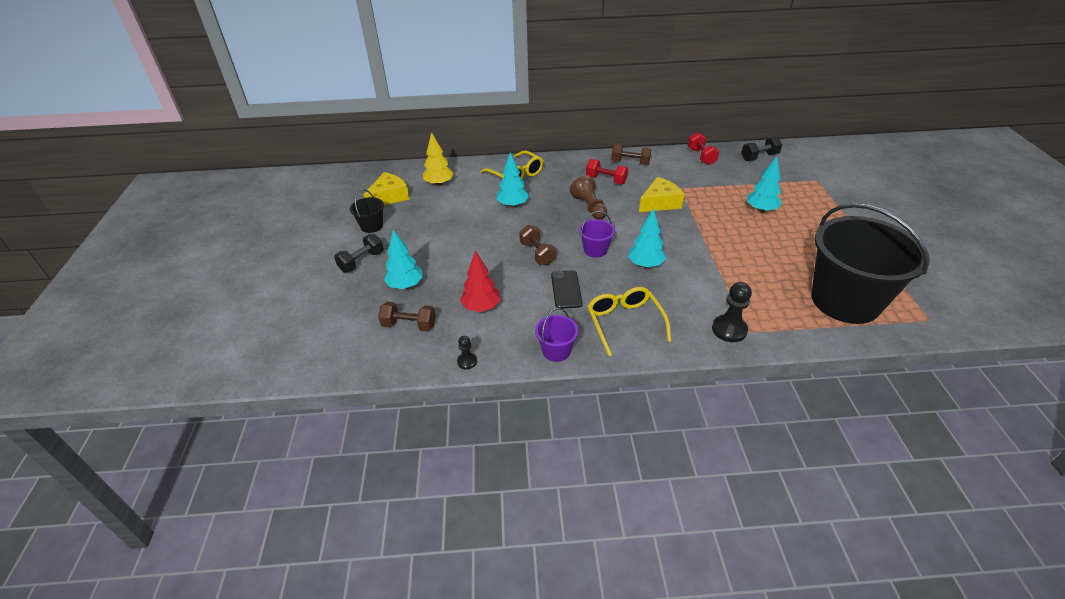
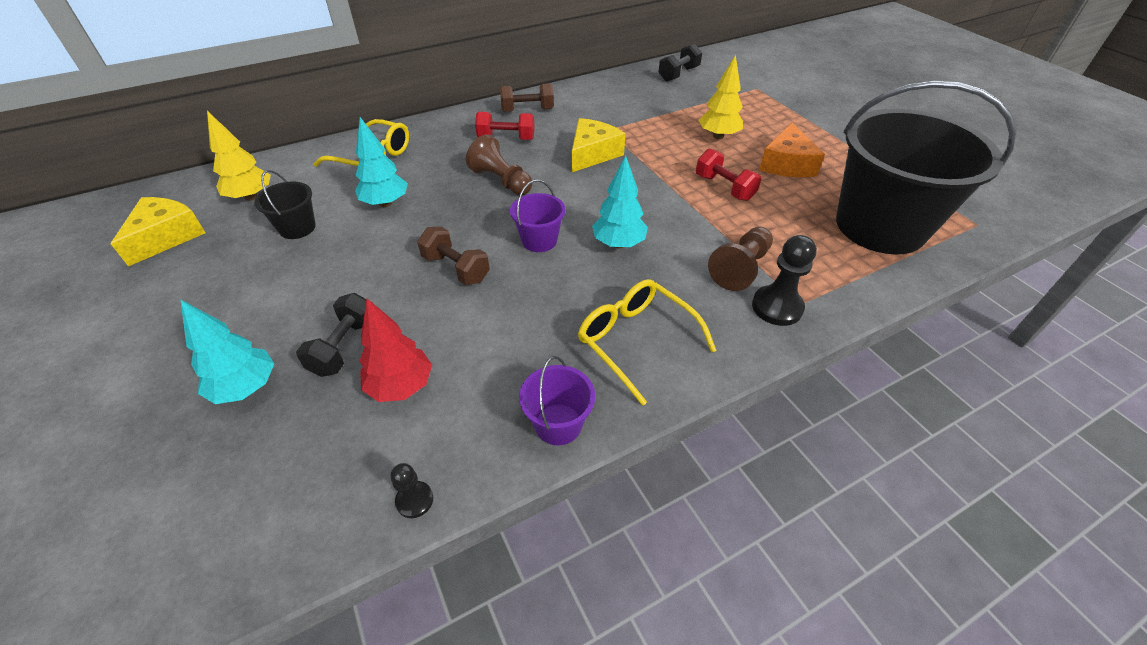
camera: 25 degrees left, 5 degrees up
black dumbbell [334,234,384,272] -> black dumbbell moved to [296,293,366,377]
black bucket [350,189,384,233] -> black bucket moved to [254,170,316,239]
brown dumbbell [378,302,436,331] -> none
black phone [551,270,583,309] -> none
red dumbbell [688,132,719,165] -> red dumbbell moved to [696,148,761,201]
turquoise tree [747,156,782,213] -> yellow tree [698,55,743,139]
none -> brown pawn [708,227,773,291]
none -> orange cheese [759,123,825,177]

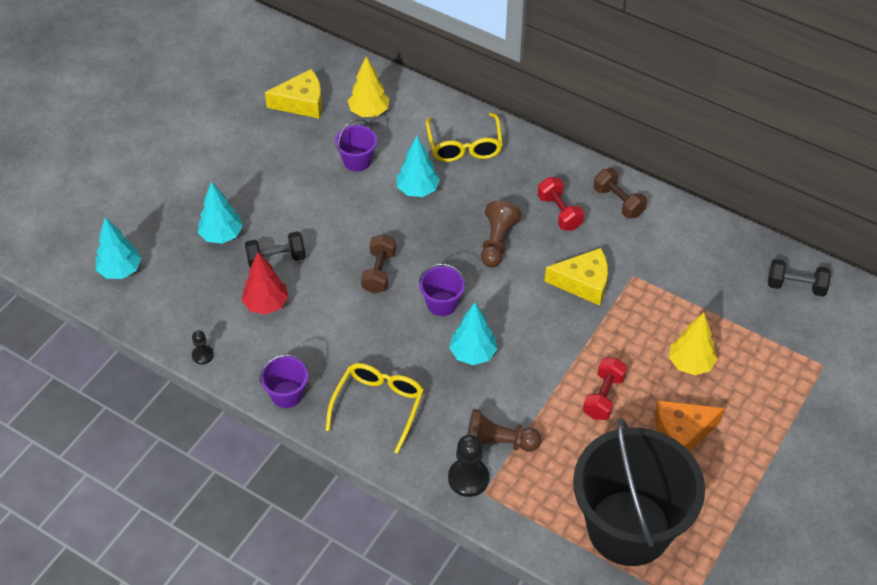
camera: 60 degrees right, 5 degrees up
black bucket [254,170,316,239] -> purple bucket [335,119,377,172]
none -> turquoise tree [96,217,142,279]

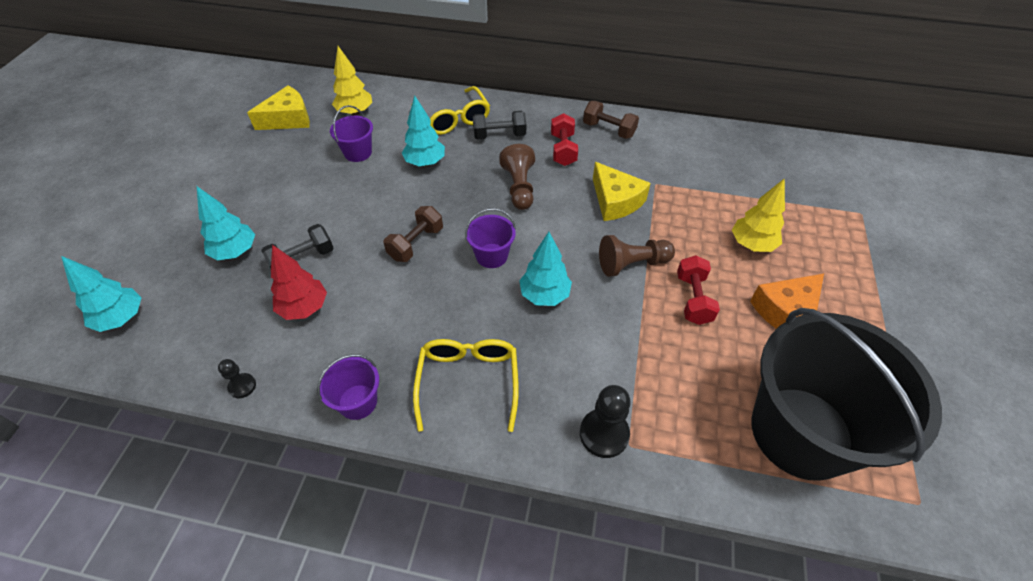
camera: 20 degrees left, 0 degrees up
brown dumbbell [361,234,396,294] -> brown dumbbell turned 45 degrees clockwise [384,206,443,262]
brown pawn [467,409,541,452] -> brown pawn moved to [599,235,675,277]
red dumbbell [538,177,584,231] -> red dumbbell turned 45 degrees clockwise [551,113,578,166]
yellow cheese [545,248,608,305] -> yellow cheese turned 75 degrees clockwise [593,162,651,221]
black dumbbell [768,259,831,297] -> black dumbbell moved to [473,111,526,140]

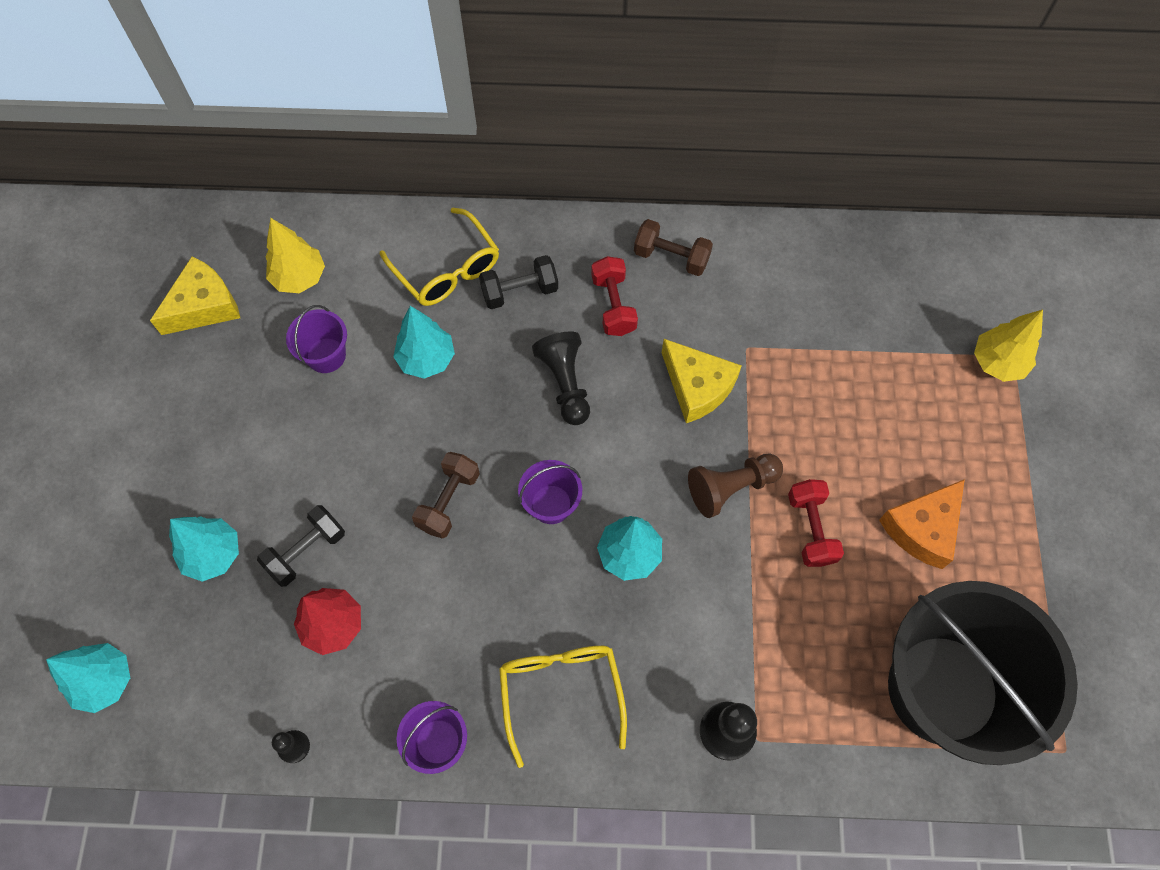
camera: 10 degrees left, 15 degrees up
brown pawn [499,144,535,210] -> black pawn [532,331,590,425]
yellow tree [732,178,785,252] -> yellow tree moved to [974,310,1043,382]

